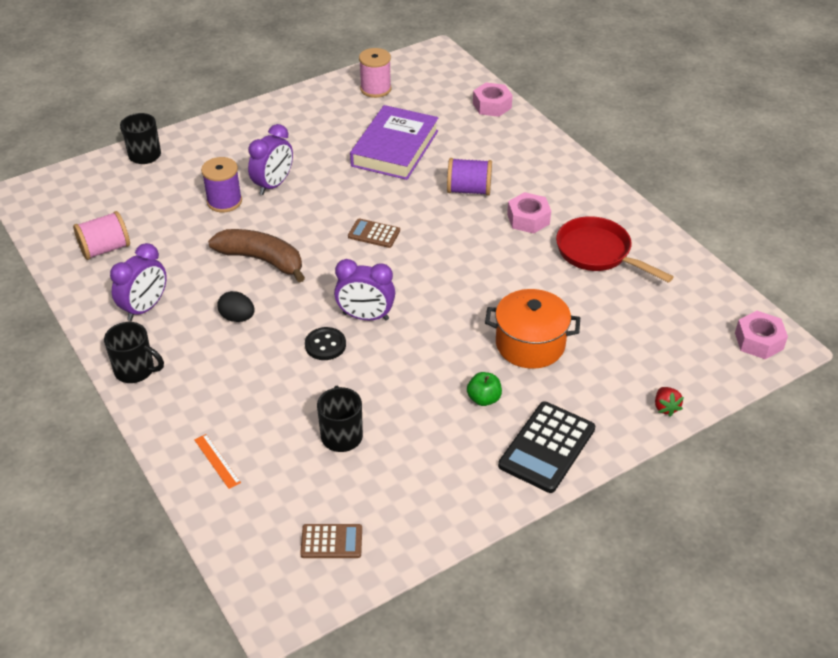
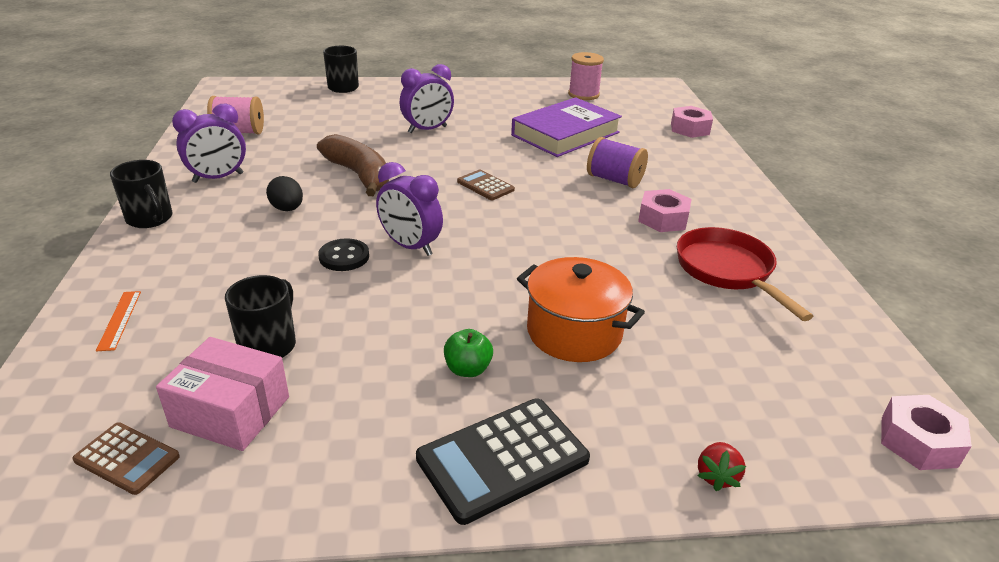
camera: 25 degrees right, 10 degrees down
purple spool [201,157,242,212] -> none
none -> pink box [156,337,289,451]

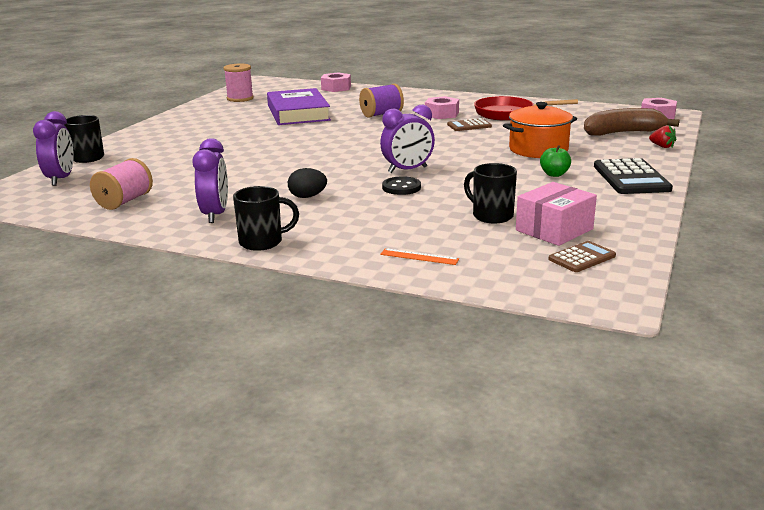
camera: 60 degrees left, 10 degrees down
brown banana [317,134,389,196] -> brown banana moved to [584,108,679,136]
purple clock [400,64,454,133] -> purple clock moved to [33,111,74,186]
brown calculator [457,170,515,200] -> brown calculator moved to [447,118,492,131]

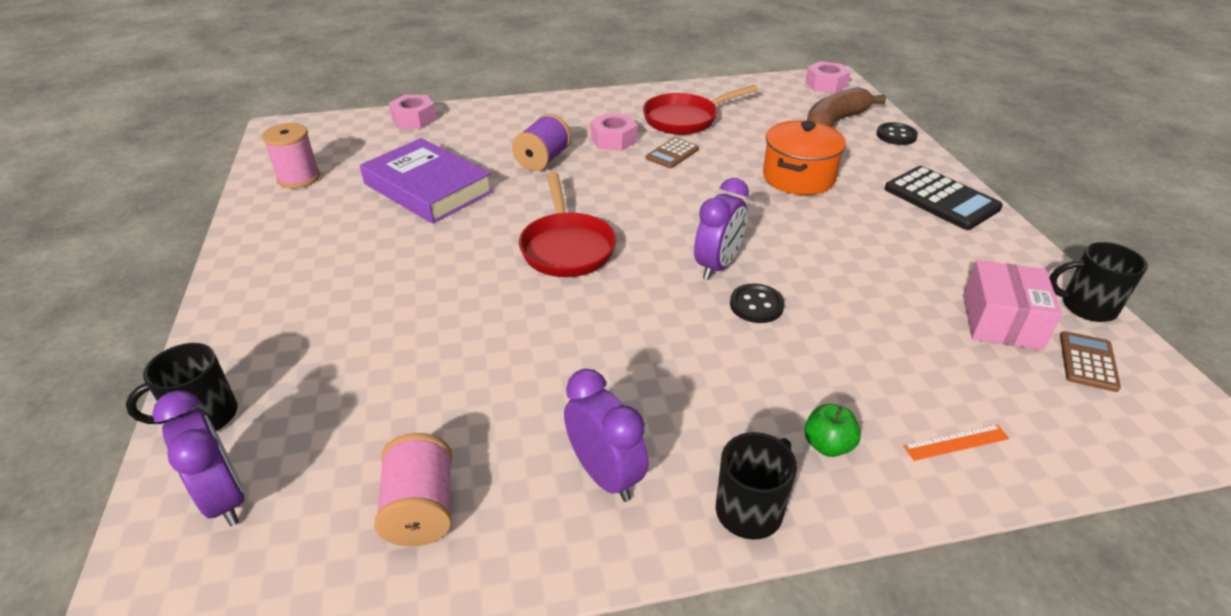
camera: 35 degrees left, 15 degrees up
black egg [288,168,327,198] -> none
black mug [464,163,517,223] -> black mug moved to [1049,242,1148,322]
green apple [540,145,571,177] -> green apple moved to [804,404,861,457]
red strawberry [649,125,676,148] -> black button [876,122,918,145]
none -> red pan [519,172,616,277]

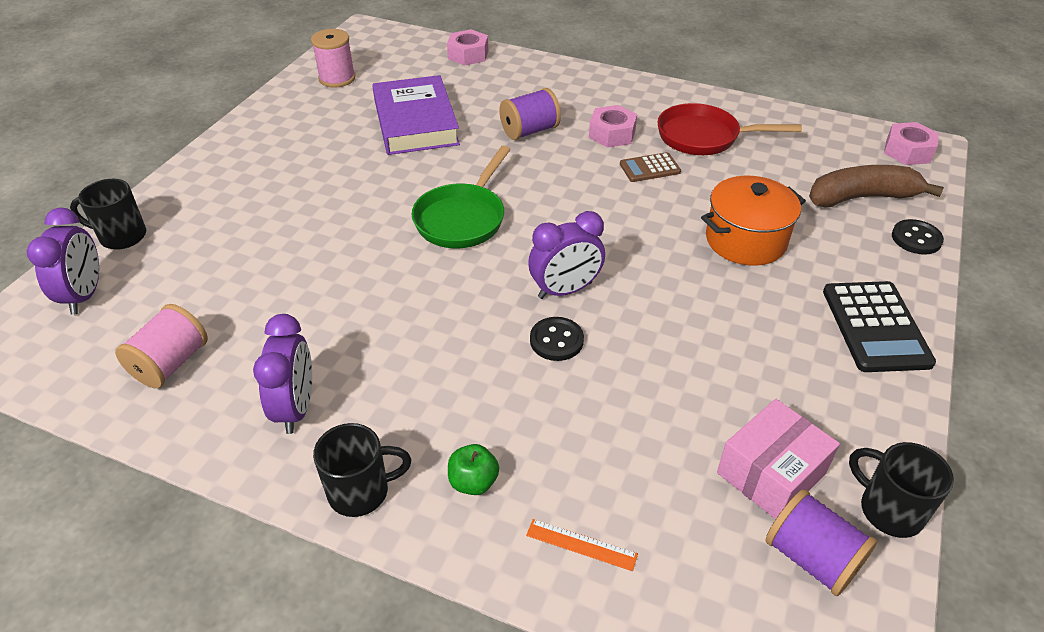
camera: 35 degrees right, 5 degrees up
red pan [519,172,616,277] -> green pan [412,146,511,248]
brown calculator [1060,331,1121,392] -> purple spool [765,489,877,596]

